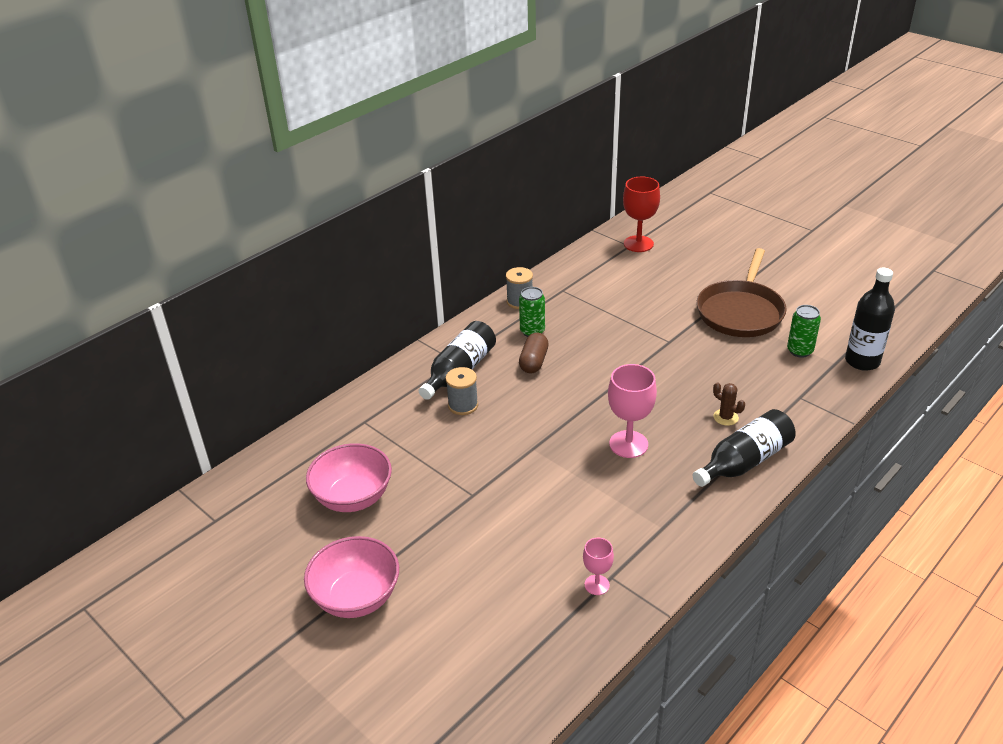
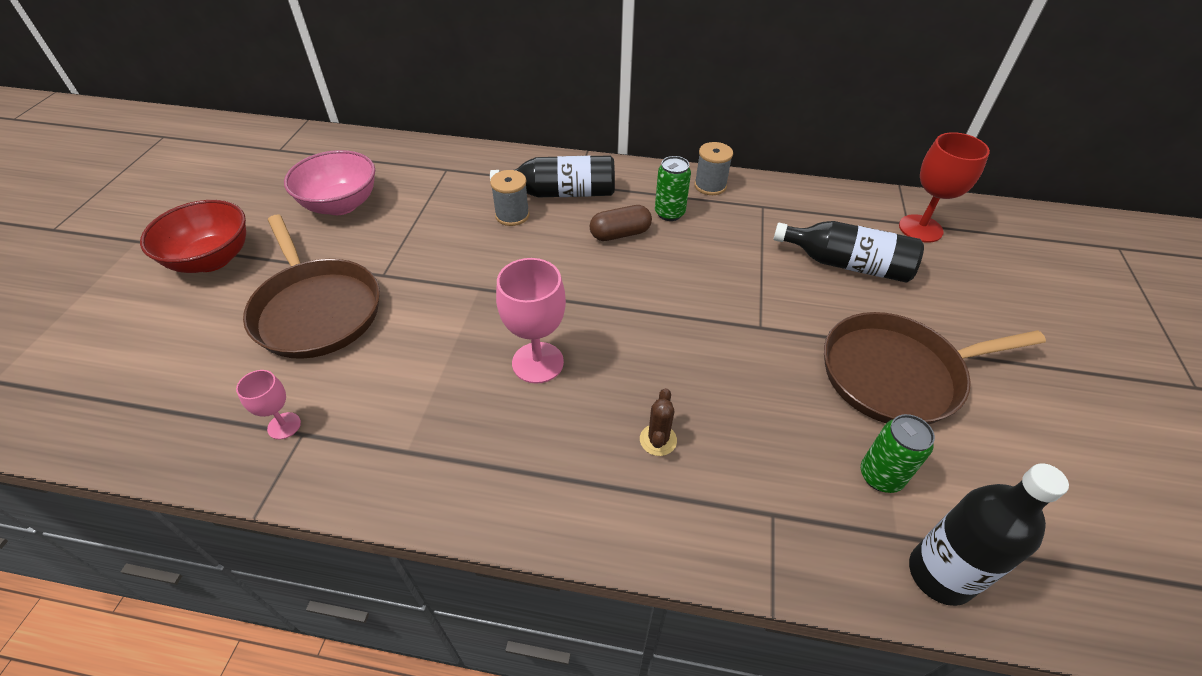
camera: 55 degrees right, 10 degrees up
pink bowl [304,536,399,618] -> red bowl [140,200,246,273]
black bottle [692,409,796,487] -> black bottle moved to [773,221,924,283]
none -> brown pan [243,215,380,359]

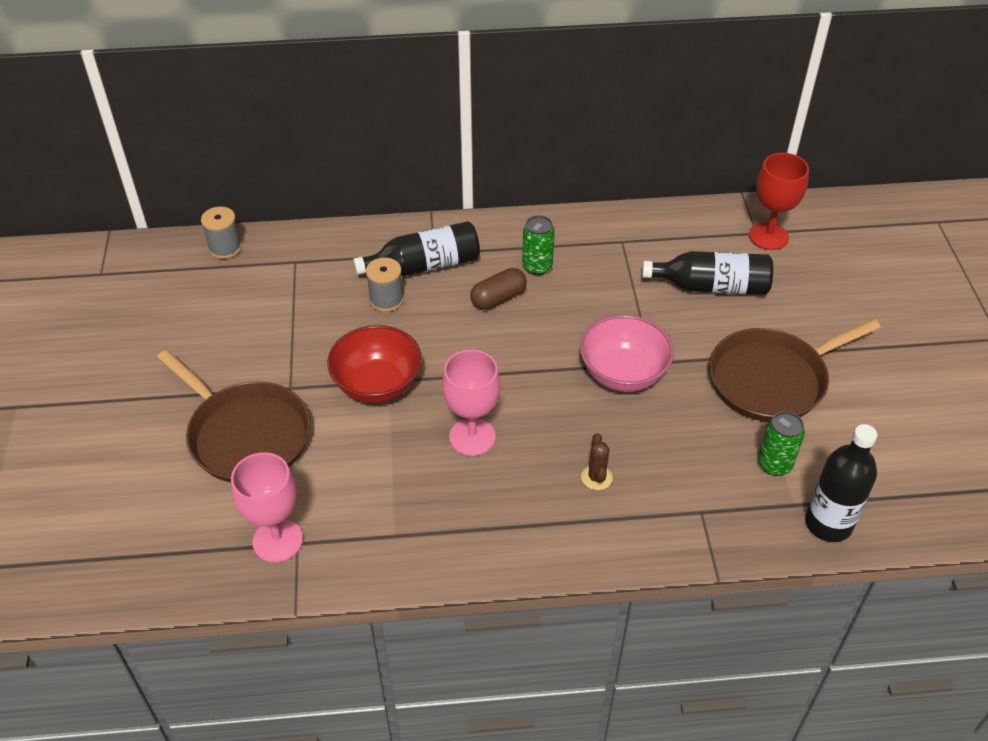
camera: 15 degrees left, 0 degrees up
red bowl [140,200,246,273] -> red bowl moved to [327,325,422,403]
pink goblet [236,370,301,439] -> pink goblet [231,452,303,562], size x1.79
pink bowl [284,150,375,215] -> pink bowl moved to [580,315,674,392]
grey spool [694,142,733,195] -> grey spool moved to [201,206,242,259]

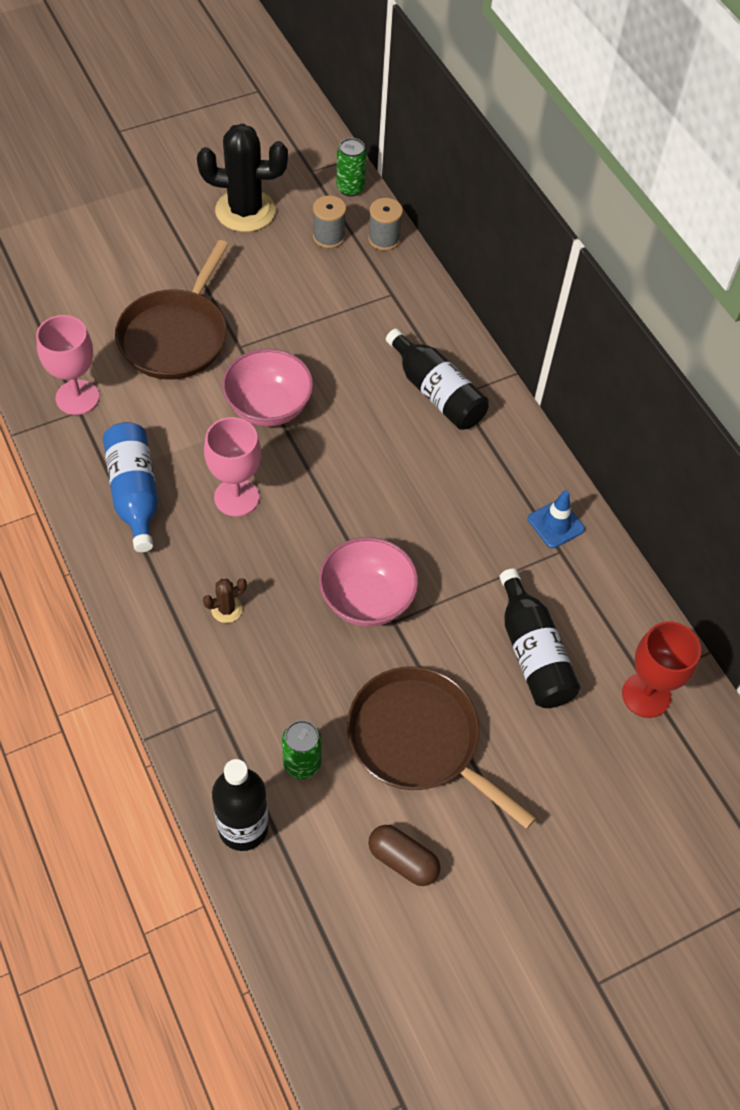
camera: 65 degrees right, 10 degrees up
red bowl [327,325,422,403] -> pink bowl [222,349,313,427]
grey spool [366,258,404,312] -> grey spool moved to [313,195,346,248]
brown capsule [470,268,527,310] -> brown capsule moved to [368,825,440,886]
green can [522,215,555,275] -> green can moved to [336,138,367,197]
none -> blue bottle [103,422,158,552]
none -> black cactus [197,124,288,232]
none -> blue traffic cone [528,490,585,548]

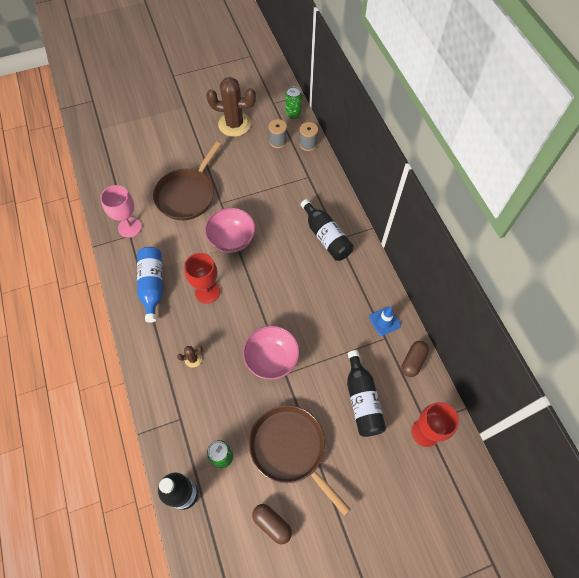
camera: 10 degrees right, 5 degrees up
black cactus [197,124,288,232] -> brown cactus [206,77,256,137]
pink goblet [204,417,261,517] -> red goblet [184,253,220,304]
none -> brown capsule [401,341,429,377]

